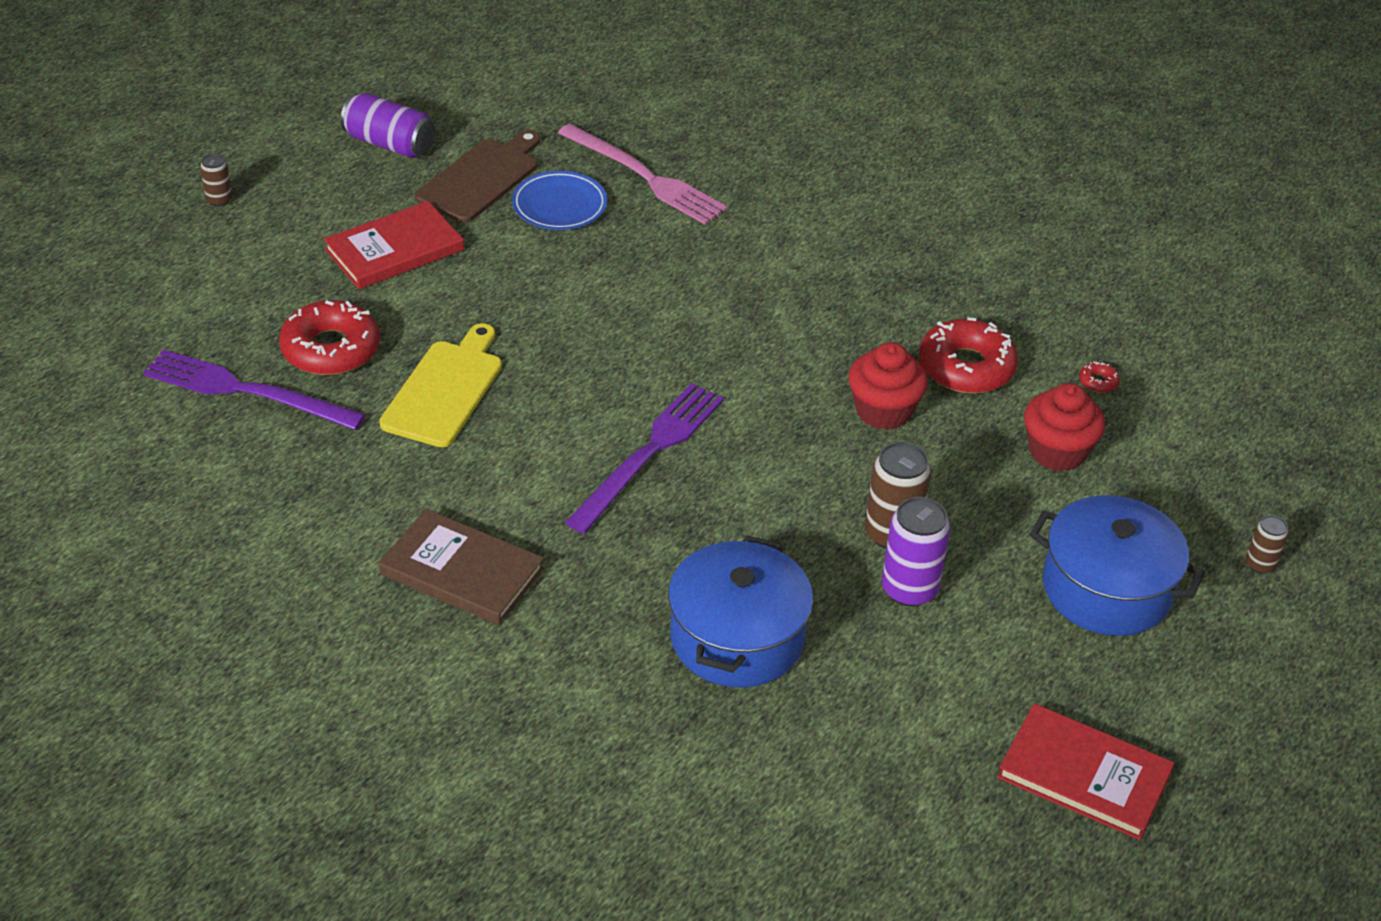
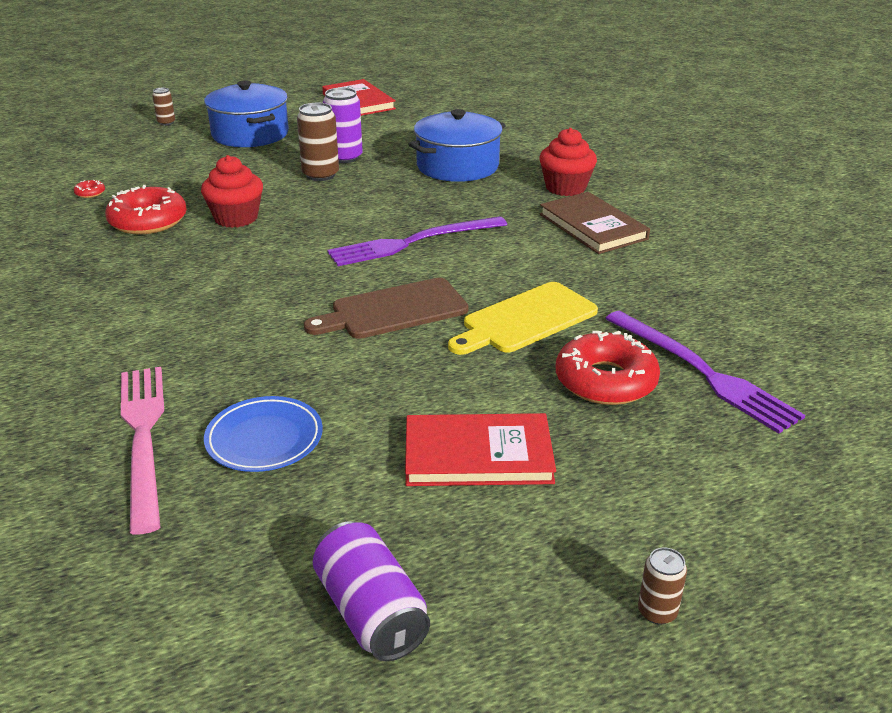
camera: 145 degrees left, 10 degrees down
brown cutting board [415,130,540,223] -> brown cutting board moved to [304,278,469,339]
red cupcake [1024,383,1105,471] -> red cupcake moved to [539,128,597,196]

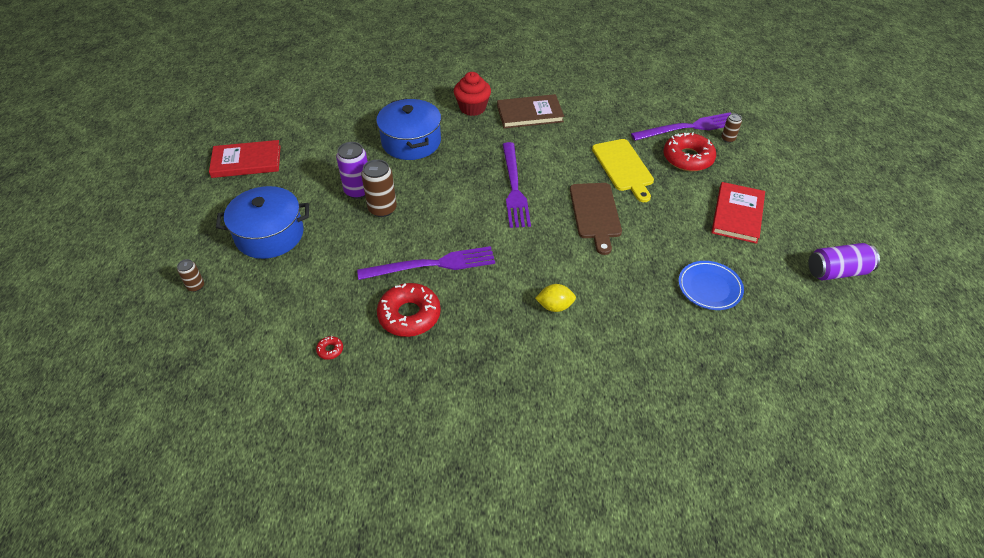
camera: 70 degrees left, 15 degrees up
pink fork [121,367,164,535] -> none
red cupcake [201,155,263,228] -> purple fork [357,246,495,280]
brown can [638,547,687,625] -> brown can moved to [722,113,742,143]
none -> yellow lemon [535,284,576,312]

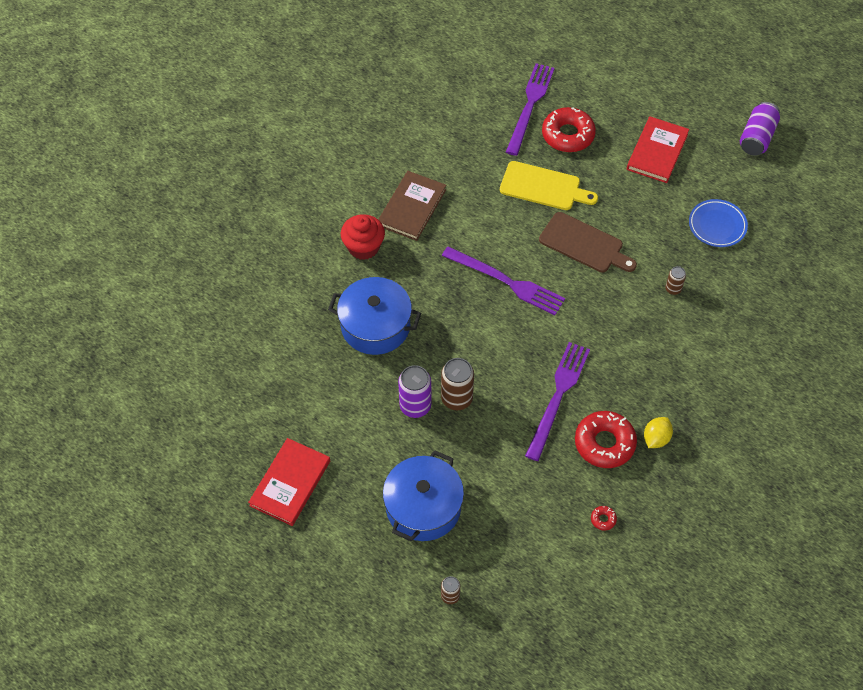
camera: 55 degrees left, 10 degrees up
yellow lemon [535,284,576,312] -> yellow lemon moved to [644,417,673,448]
red book [711,182,765,244] -> red book turned 60 degrees clockwise [627,117,689,183]
brown can [722,113,742,143] -> brown can moved to [665,266,686,295]

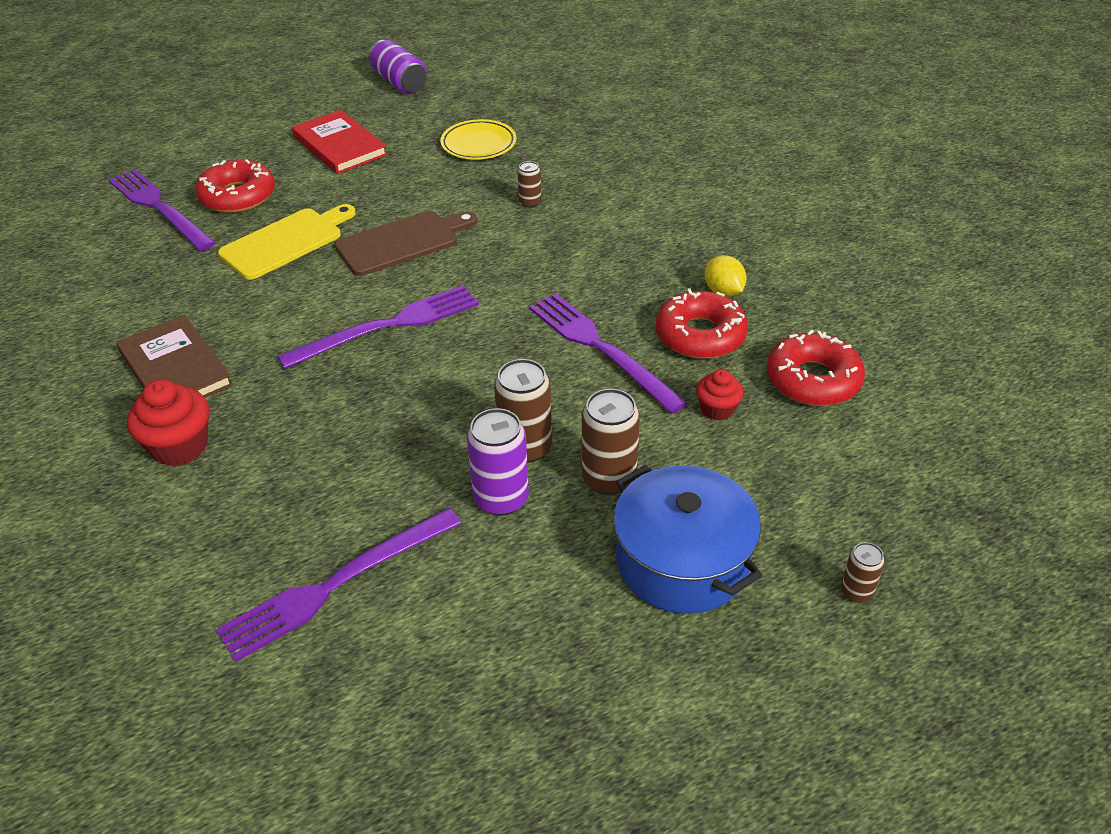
camera: 60 degrees left, 15 degrees down
red book [248,438,330,526] -> none
blue pot [328,277,421,355] -> none
red donut [591,506,617,531] -> red donut [767,330,865,406], size x2.46
blue plate [689,199,748,247] -> yellow plate [440,119,516,160]
none -> purple fork [216,508,461,662]
none -> brown can [582,389,640,495]
none -> red cupcake [696,369,744,421]

